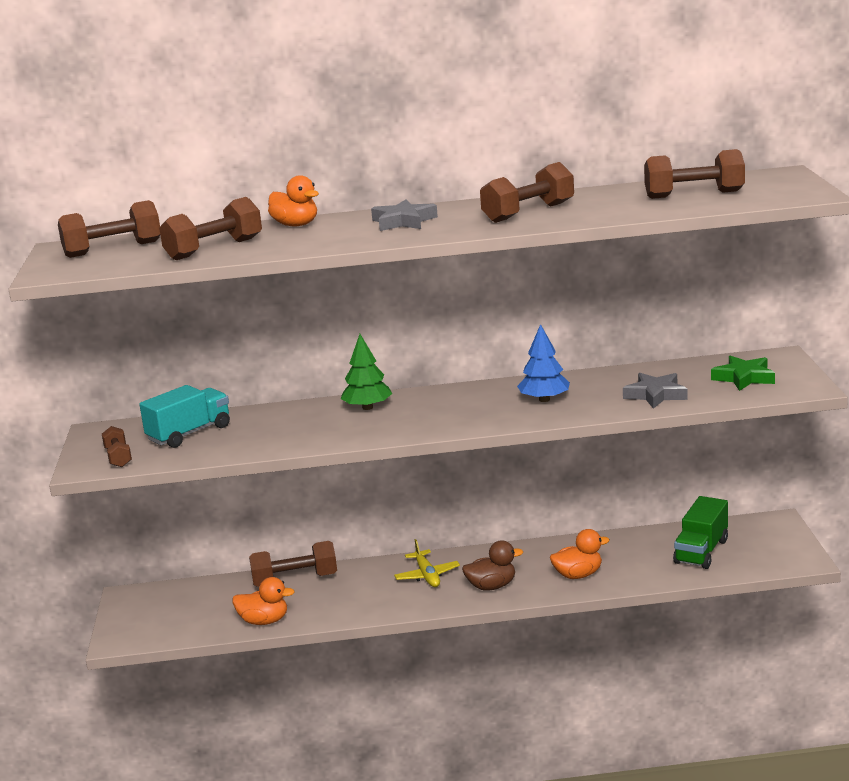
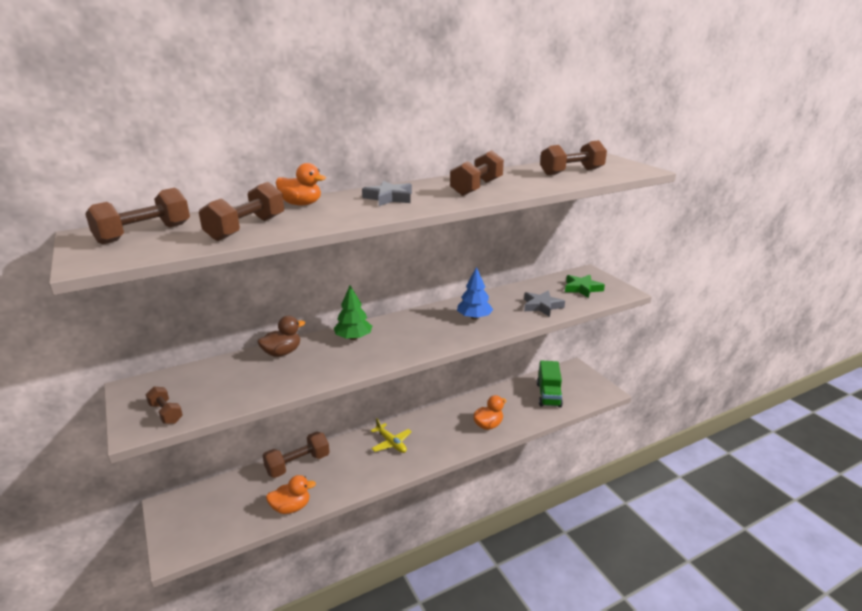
camera: 25 degrees left, 5 degrees up
turquoise truck [139,385,230,448] -> none
brown duck [462,540,523,591] -> brown duck moved to [257,316,305,357]

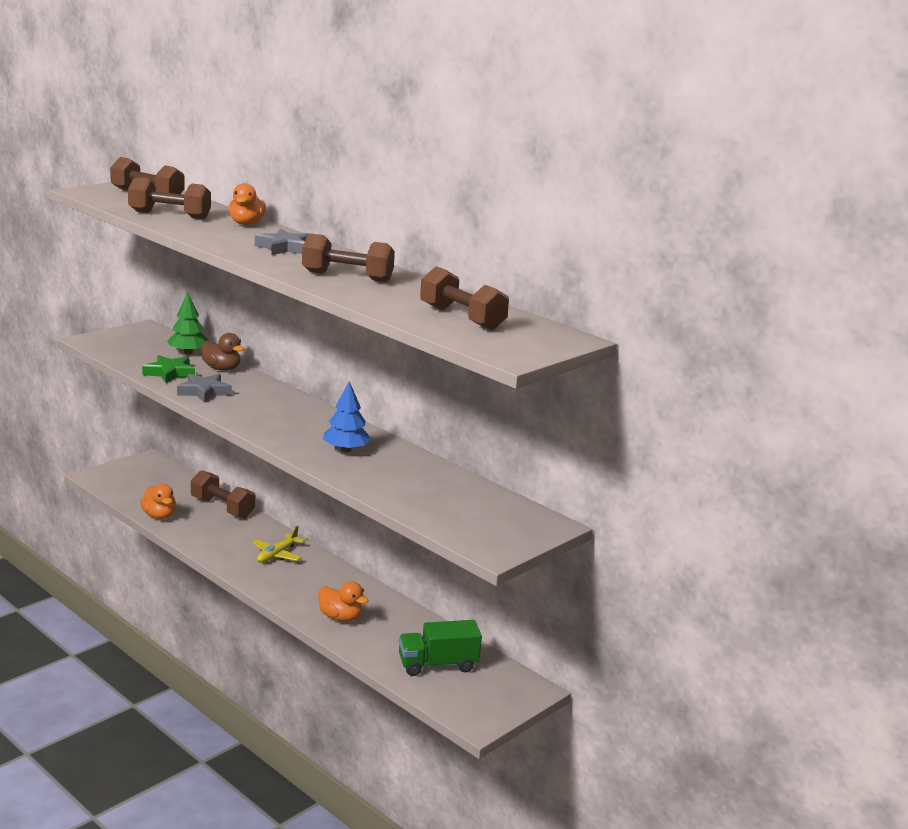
camera: 70 degrees right, 5 degrees down
brown dumbbell [146,387,183,424] -> none
green tree [334,286,372,340] -> green tree moved to [167,293,209,355]
grey star [524,290,565,317] -> grey star moved to [177,374,232,403]
green star [565,275,605,298] -> green star moved to [142,355,195,383]

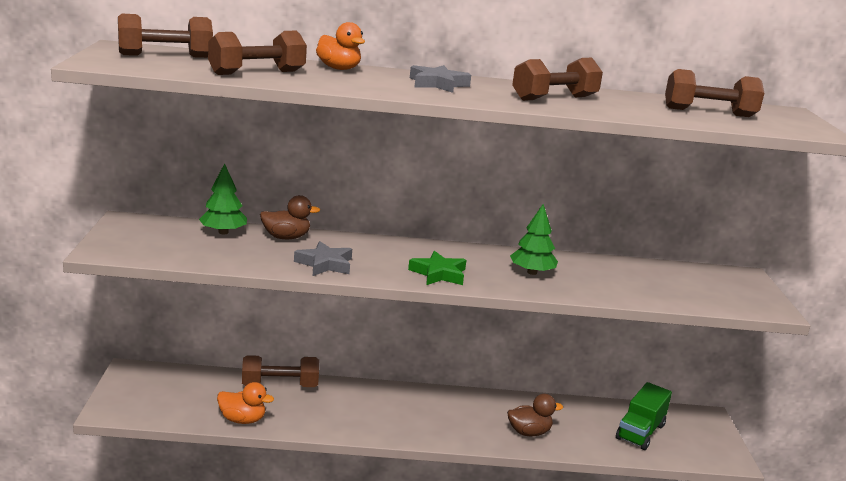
camera: 45 degrees left, 0 degrees up
green star [142,355,195,383] -> green star moved to [408,251,466,285]
yellow plane [252,526,305,563] -> none
orange duck [318,581,369,622] -> brown duck [507,394,563,436]
blue tree [323,381,371,452] -> green tree [510,204,558,275]

